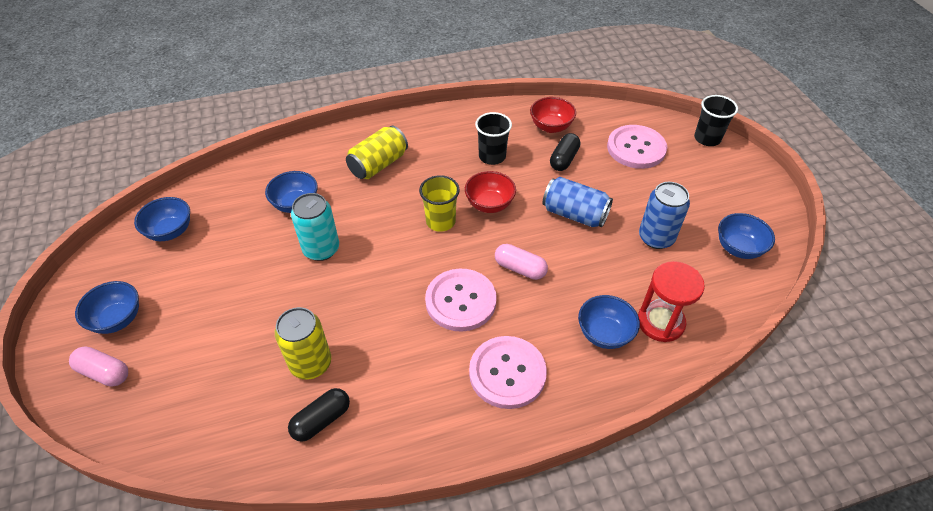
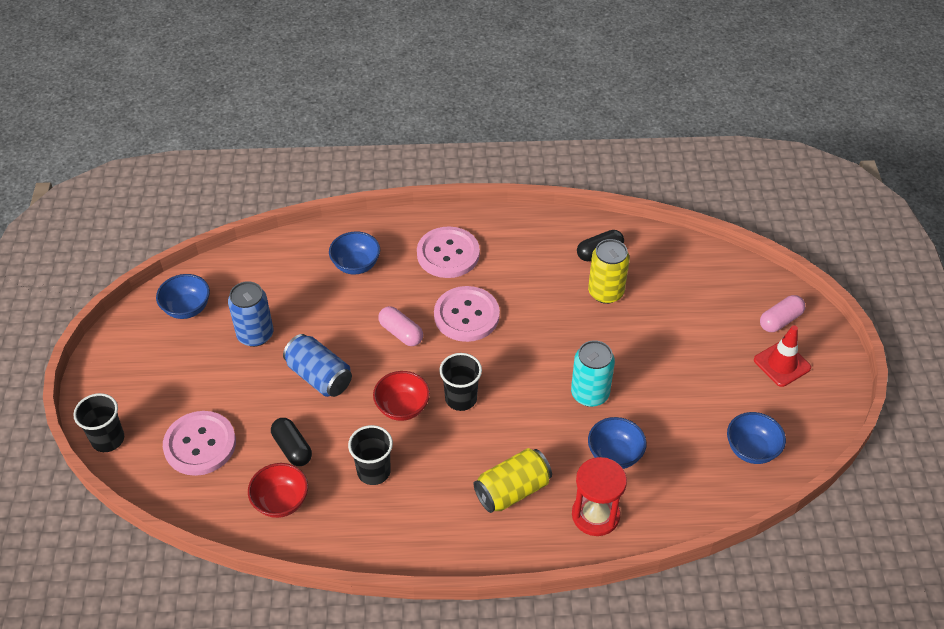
camera: 165 degrees left, 0 degrees up
pink capsule [69,346,128,387] -> pink capsule turned 75 degrees counterclockwise [760,295,805,332]
blue bowl [75,281,139,334] -> red traffic cone [754,325,811,387]
yellow cup [419,175,460,232] -> black cup [439,353,482,411]
black capsule [550,133,580,171] -> black capsule turned 75 degrees counterclockwise [271,418,312,466]
red hourglass [638,261,705,342] -> red hourglass moved to [572,457,627,536]

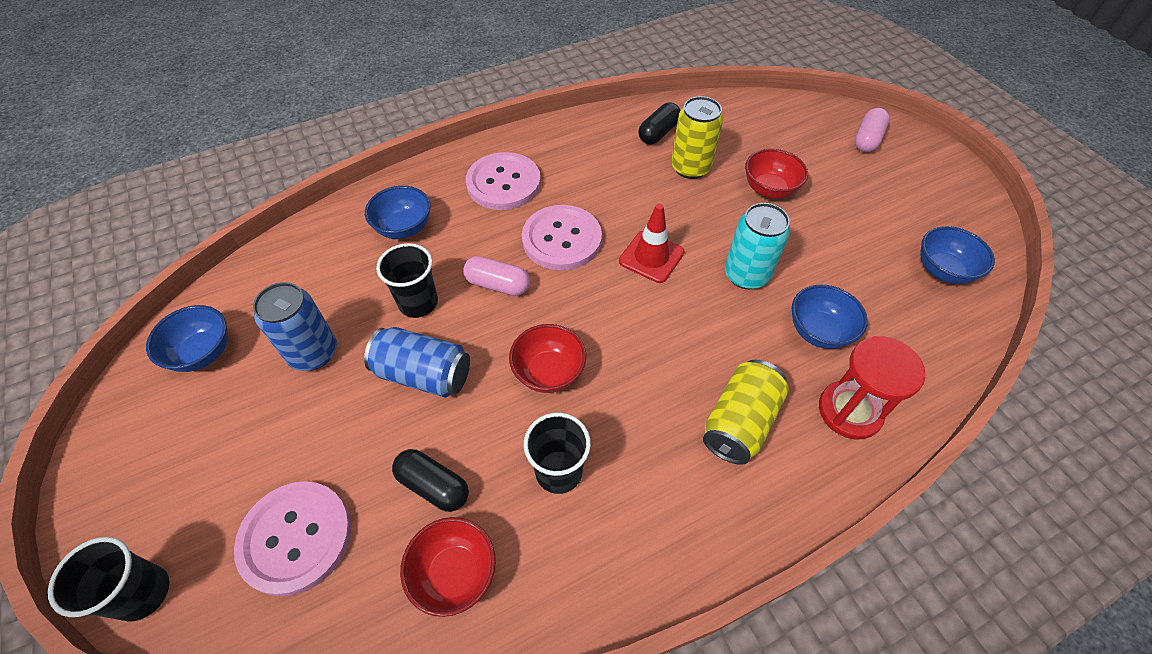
camera: 25 degrees left, 5 degrees up
black cup [439,353,482,411] -> black cup moved to [376,243,438,318]
red traffic cone [754,325,811,387] -> red traffic cone moved to [619,203,685,283]
none -> red bowl [745,149,808,199]

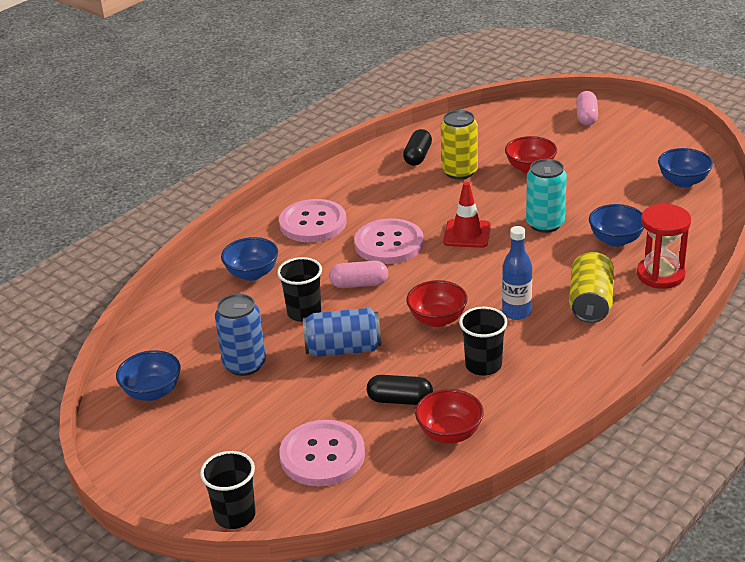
camera: 20 degrees left, 20 degrees down
none -> blue bottle [502,226,532,320]

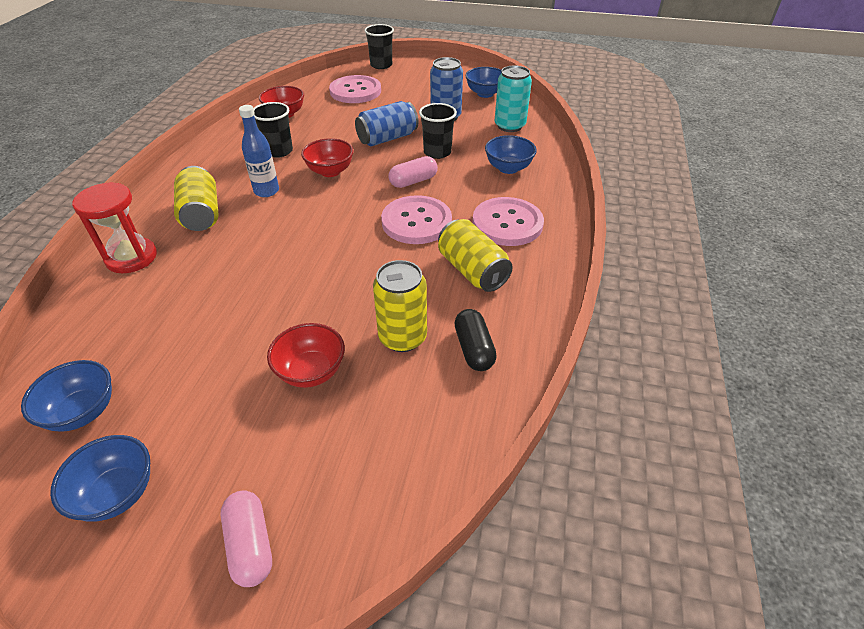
camera: 150 degrees right, 10 degrees up
black capsule [367,375,433,405] -> none
red traffic cone [443,182,491,248] -> none
turquoise can [526,159,567,233] -> turquoise can moved to [495,65,532,132]
blue bowl [589,204,644,247] -> blue bowl moved to [50,435,150,522]
none -> yellow can [438,219,513,292]

